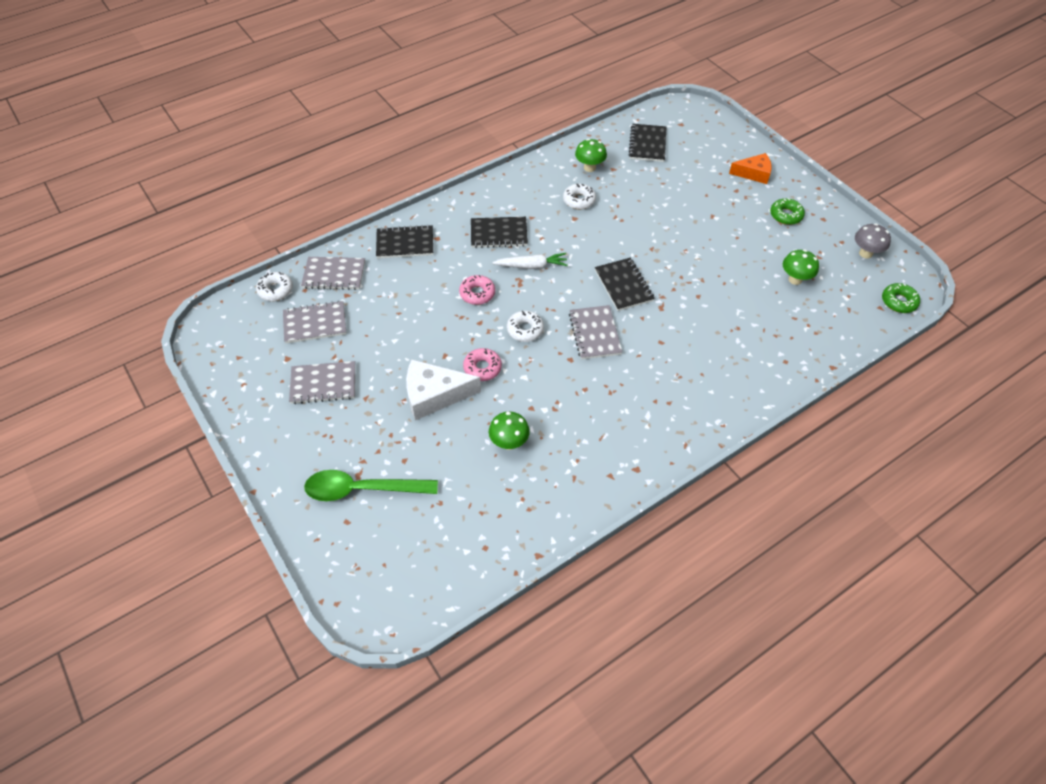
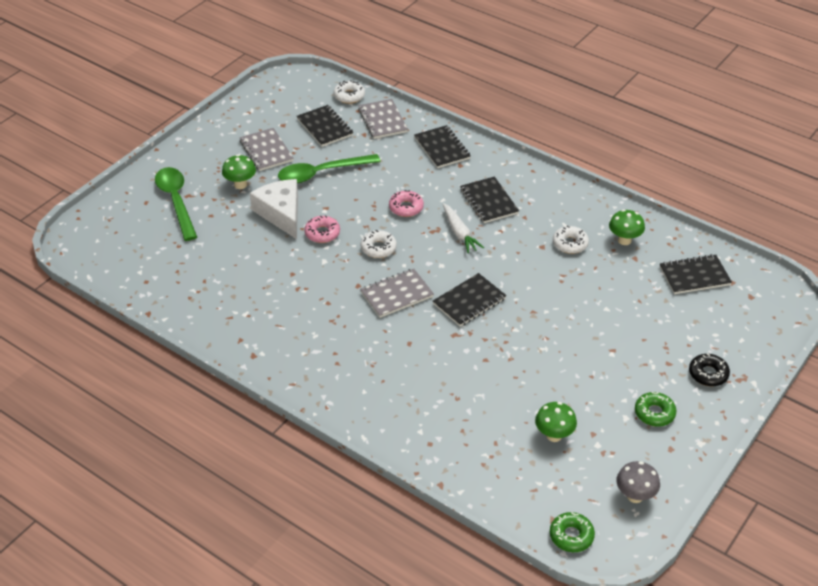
camera: 70 degrees right, 10 degrees down
grey notebook [283,301,347,343] -> black notebook [296,105,353,147]
green mushroom [489,412,530,450] -> green mushroom moved to [222,154,256,189]
orange cheese [729,153,772,184] -> black donut [689,353,730,386]
none -> green spoon [278,154,381,183]

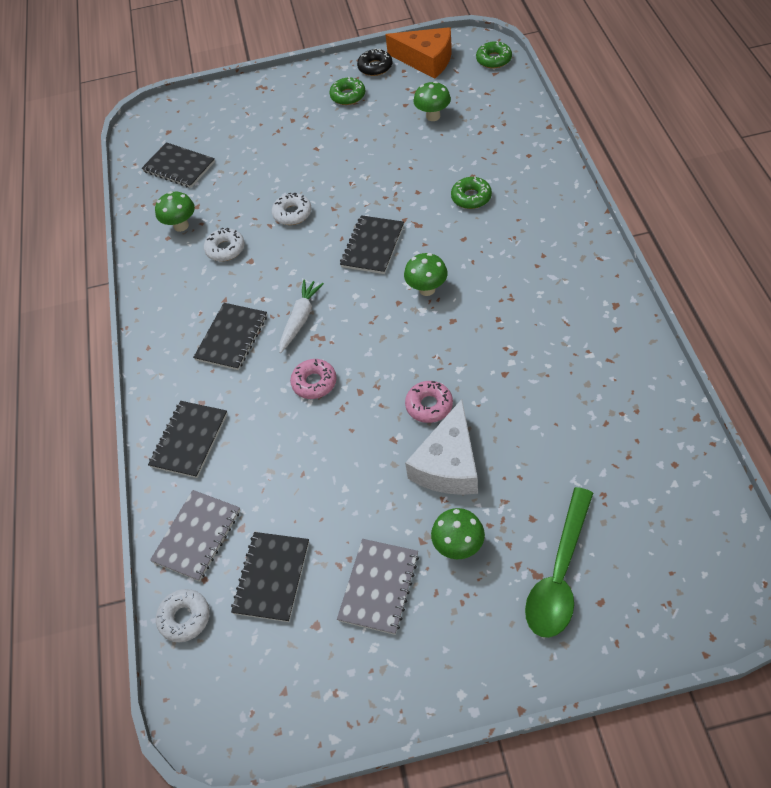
camera: 130 degrees left, 10 degrees up
green spoon [278,154,381,183] -> none
grey notebook [360,269,434,318] -> green mushroom [404,253,448,296]
white donut [361,230,397,258] -> white donut moved to [272,193,312,225]
black notebook [433,273,507,327] -> black notebook turned 75 degrees counterclockwise [340,215,404,274]
grey mushroom [616,461,660,503] -> orange cheese [385,27,452,79]
black donut [689,353,730,386] -> black donut moved to [357,48,392,76]
none -> green donut [451,177,492,209]

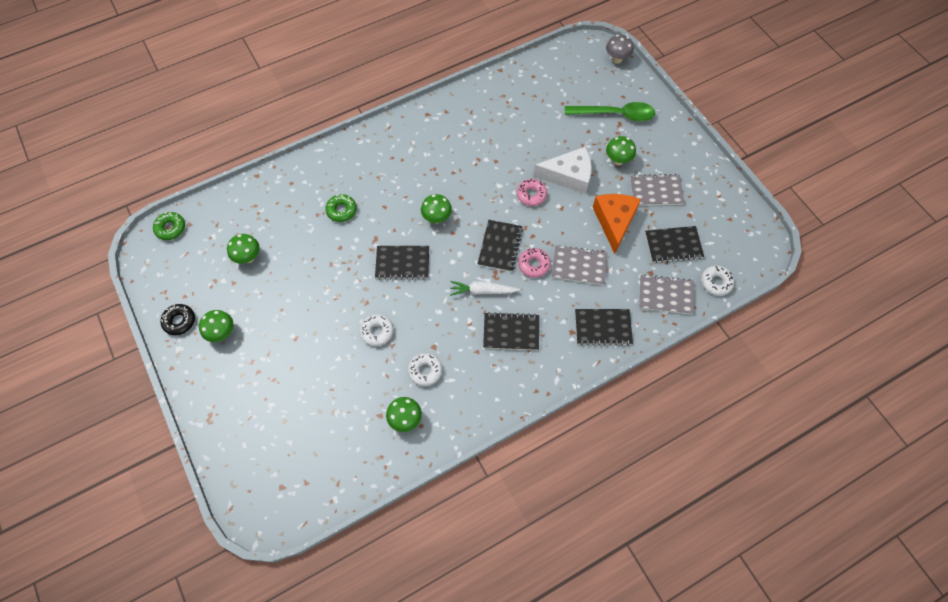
camera: 115 degrees left, 10 degrees up
black notebook [141,142,215,188] -> black notebook moved to [478,220,523,272]
green donut [329,77,366,105] -> green mushroom [199,310,233,342]
orange cheese [385,27,452,79] -> orange cheese moved to [593,194,641,254]
none -> grey notebook [552,245,608,285]
none -> grey mushroom [606,35,634,64]

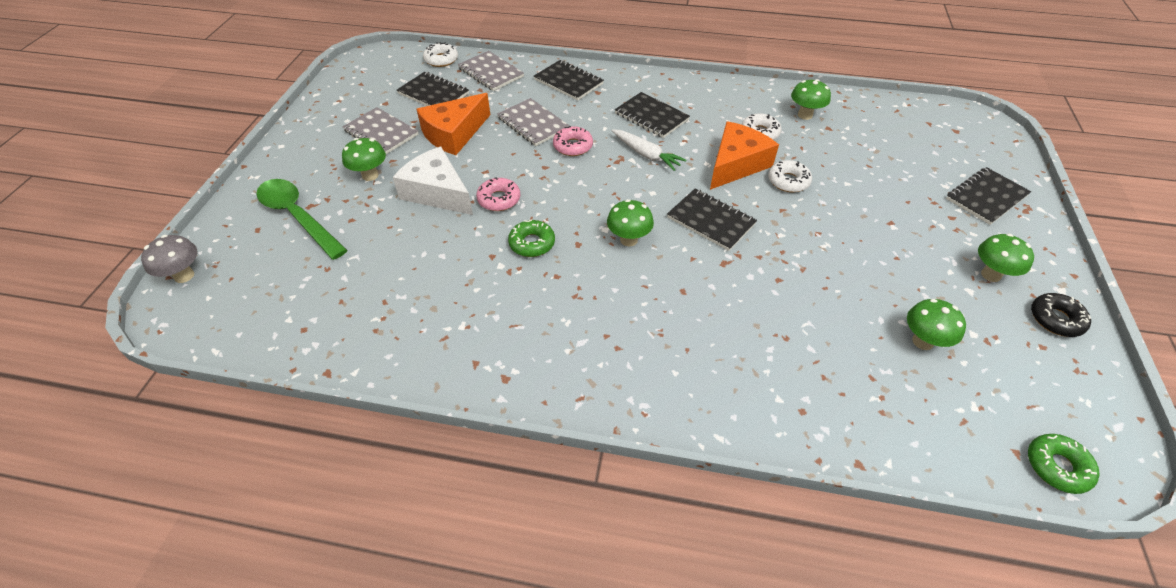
camera: 140 degrees left, 15 degrees down
green donut [325,194,357,222] -> green donut moved to [508,220,555,257]
black notebook [478,220,523,272] -> black notebook moved to [946,167,1031,225]
none -> orange cheese [710,121,779,190]

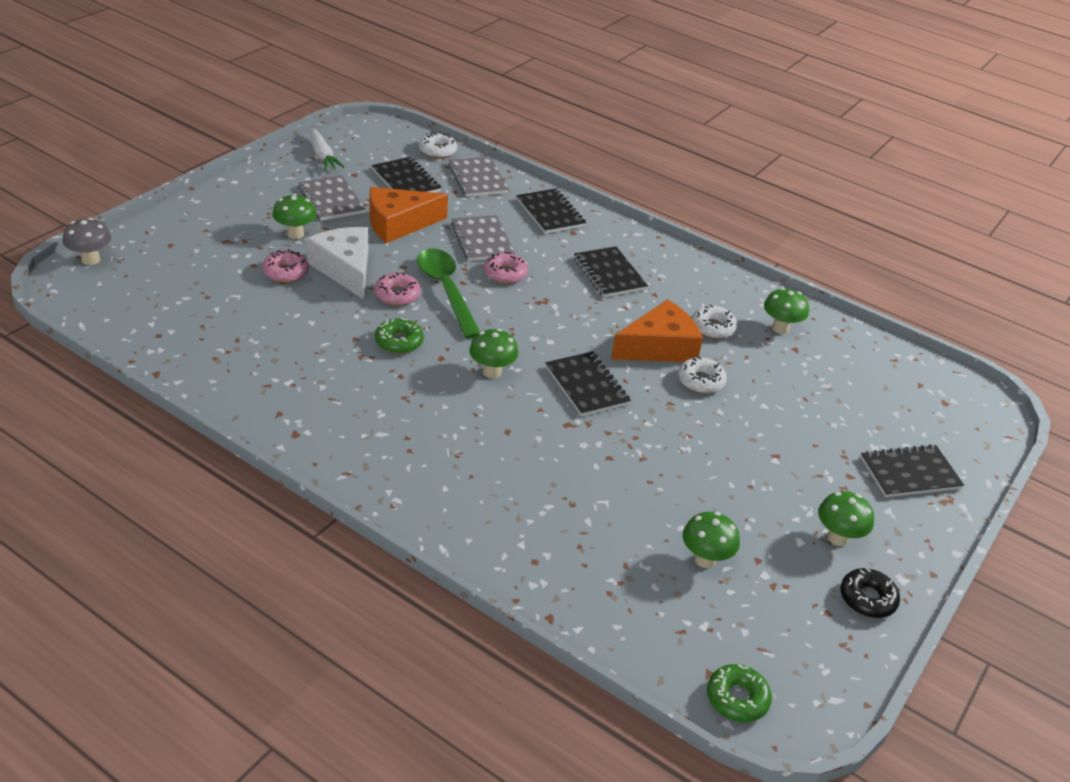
camera: 20 degrees right, 10 degrees down
green spoon [256,179,347,260] -> green spoon moved to [417,248,480,339]
white carrot [611,129,686,171] -> white carrot moved to [310,128,345,171]
none -> pink donut [262,249,309,283]

